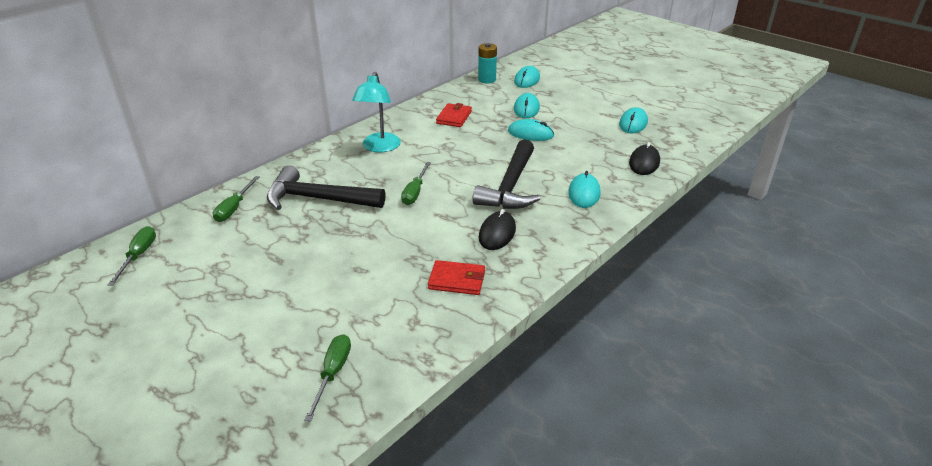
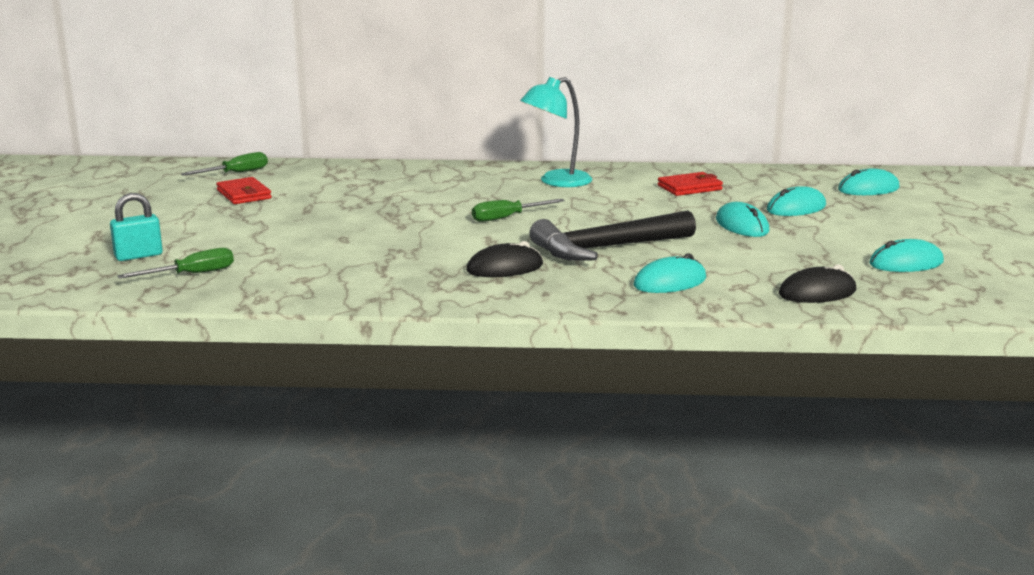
camera: 50 degrees right, 15 degrees down
green screwdriver [213,176,260,222] -> none
black hammer [267,165,385,210] -> none
red wallet [428,260,485,295] -> red wallet moved to [216,177,272,204]
turquoise battery [478,43,497,83] -> none
none -> turquoise padlock [110,193,163,261]

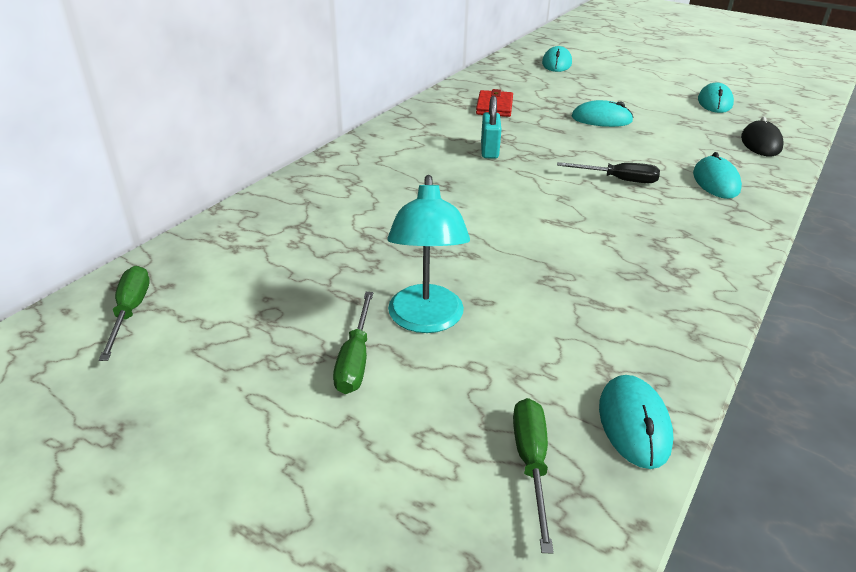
camera: 60 degrees left, 15 degrees up
turquoise padlock [110,193,163,261] -> turquoise padlock moved to [481,96,502,159]
red wallet [216,177,272,204] -> none
black mouse [466,241,543,277] -> none
green screwdriver [472,199,565,222] -> green screwdriver moved to [333,292,373,394]
turquoise lamp [520,77,592,187] -> turquoise lamp moved to [387,175,470,333]
black hammer [529,210,696,261] -> black screwdriver [557,162,660,183]
turquoise mouse [767,186,826,216] -> turquoise mouse moved to [599,375,673,469]

